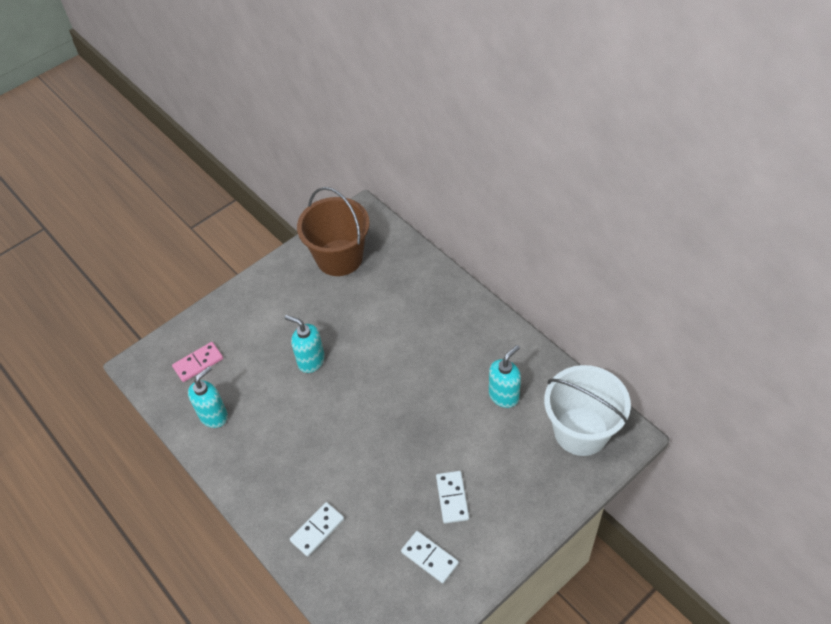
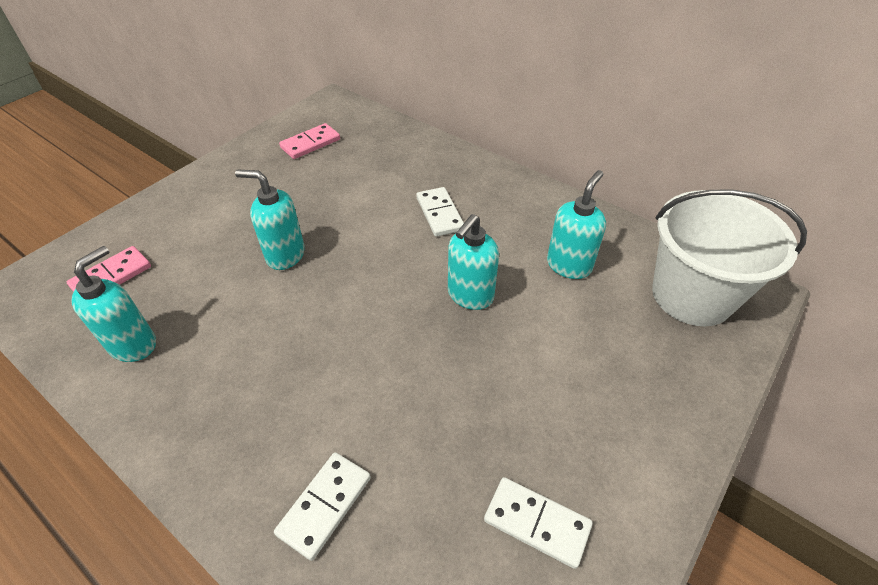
camera: 15 degrees left, 5 degrees down
brown bucket [297,187,370,276] -> pink domino [279,123,340,159]
white domino [436,471,469,524] -> white domino moved to [416,187,464,237]
none -> turquoise soap dispenser [448,214,499,310]

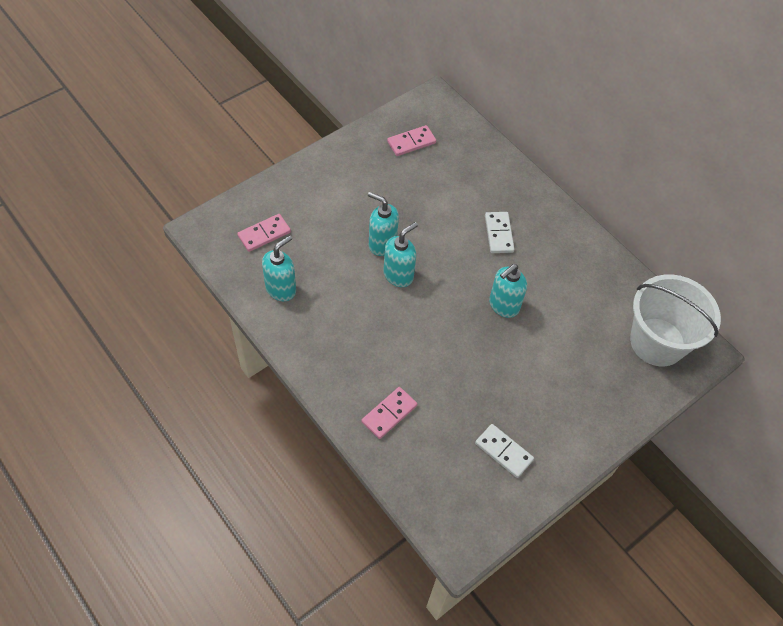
camera: 10 degrees right, 10 degrees up
white domino [274,452,371,561] -> pink domino [361,387,417,439]
turquoise soap dispenser [547,170,606,279] -> turquoise soap dispenser moved to [383,222,418,287]

